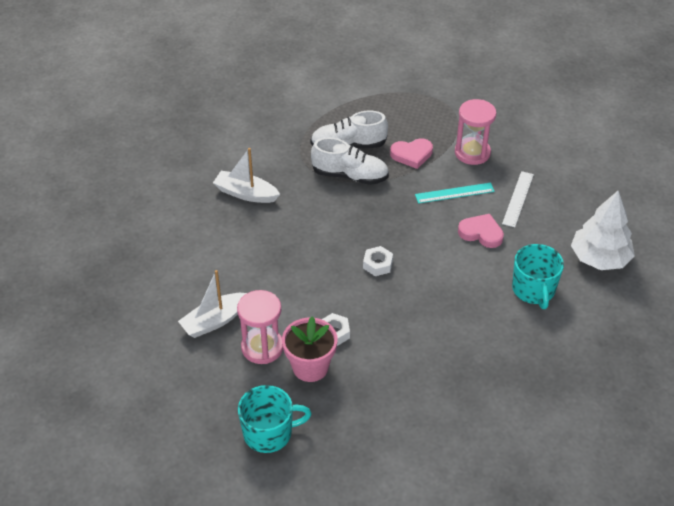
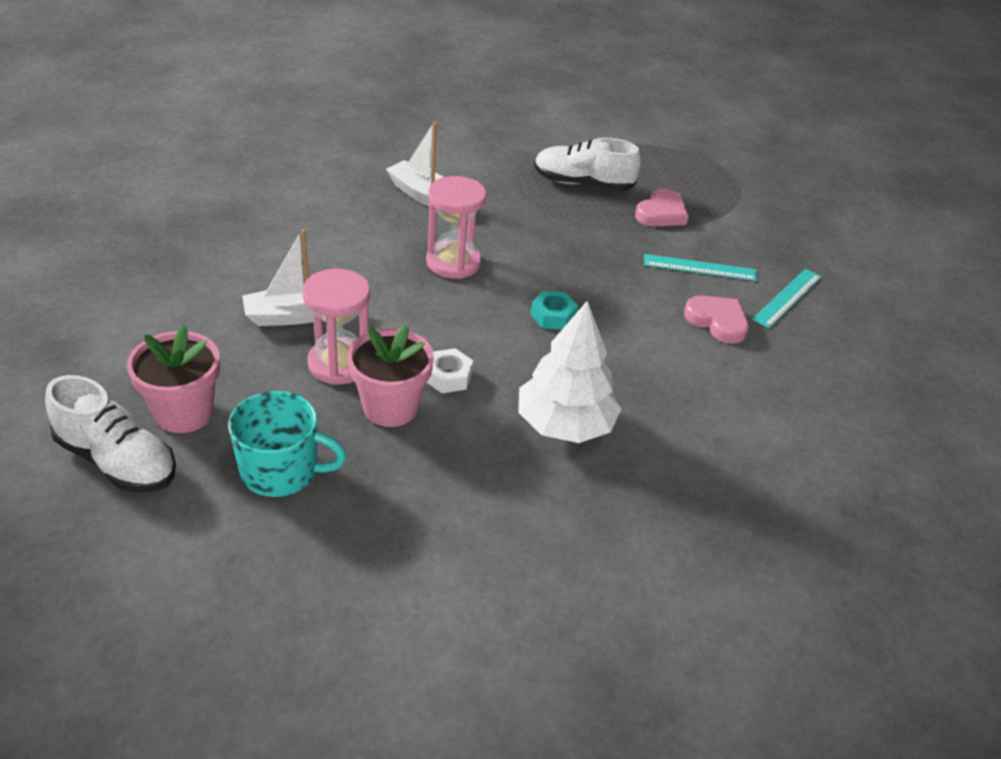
camera: 15 degrees right, 5 degrees down
white shoe [311,137,389,185] -> white shoe moved to [45,375,176,493]
white nut [363,246,393,276] -> turquoise nut [530,291,578,330]
pink heart [390,138,433,169] -> pink heart turned 60 degrees counterclockwise [635,189,688,227]
pink hourglass [455,99,496,165] -> pink hourglass moved to [426,176,486,279]
white ruler [502,171,534,227] -> turquoise ruler [752,269,822,328]
turquoise mug [512,244,564,309] -> none
white tree [571,191,635,270] -> white tree moved to [518,301,621,443]
none -> pink flower pot [127,325,220,433]

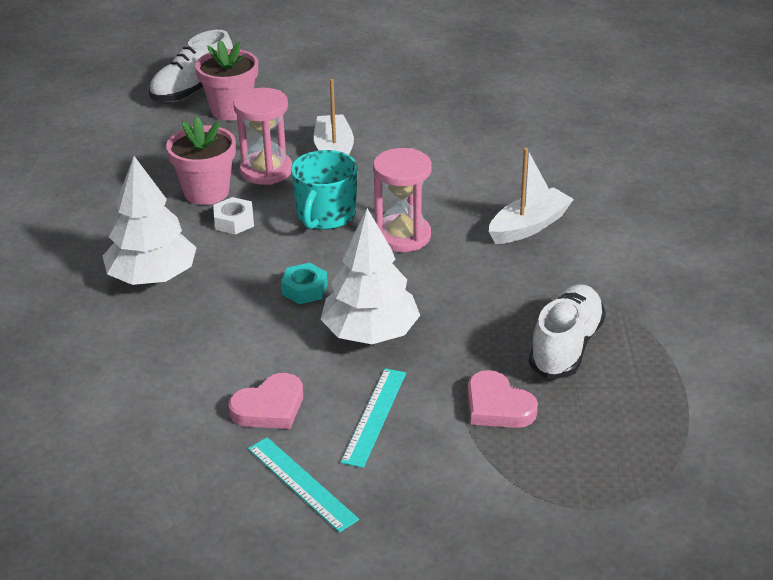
camera: 105 degrees right, 5 degrees down
turquoise mug [228,391,347,497] -> turquoise mug moved to [291,150,358,230]
none -> white tree [320,208,420,344]

